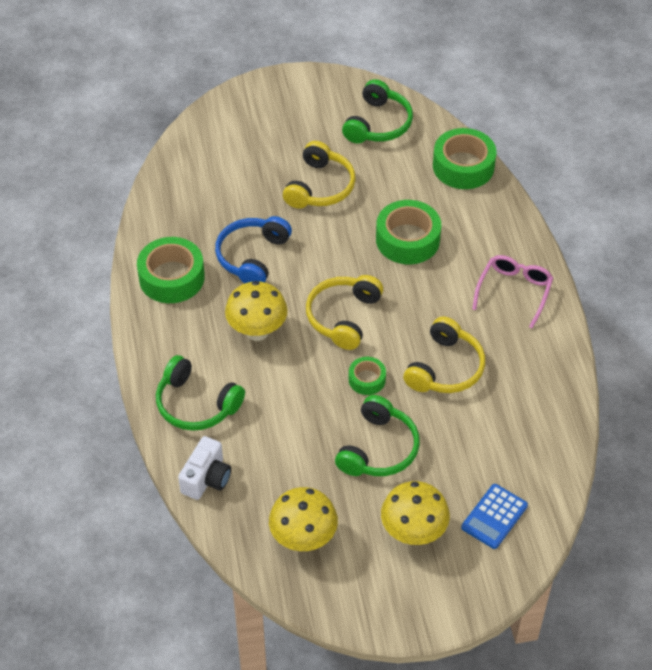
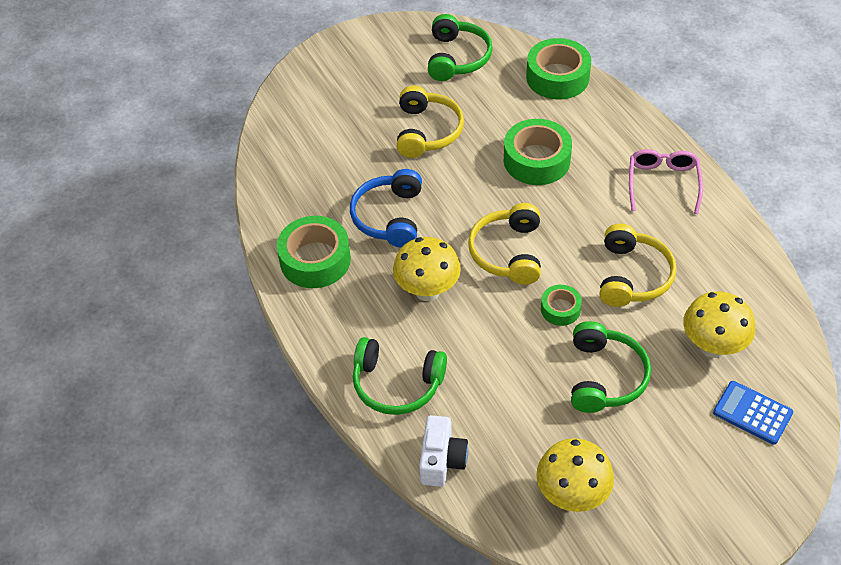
camera: 15 degrees left, 0 degrees up
yellow mushroom [381,481,450,545] -> yellow mushroom moved to [683,291,755,358]
blue calculator [461,484,528,549] -> blue calculator turned 105 degrees clockwise [713,381,793,445]

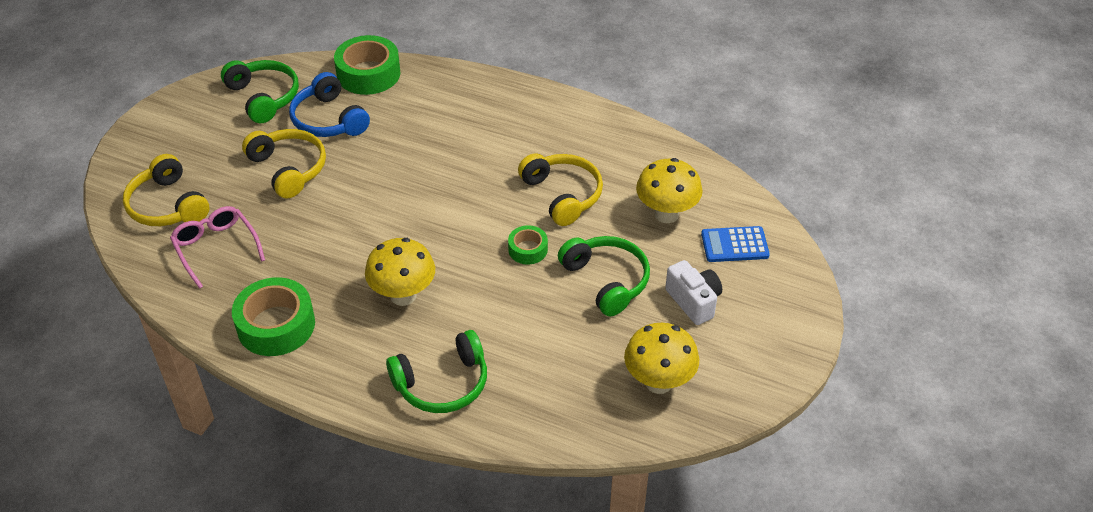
camera: 40 degrees left, 5 degrees down
blue headphones [350,169,422,248] -> blue headphones moved to [289,72,370,137]
white camera [419,415,469,487] -> white camera moved to [665,260,722,325]
yellow headphones [468,203,541,285] -> yellow headphones moved to [123,154,209,226]
green tape [504,119,572,185] -> none
pink glasses [629,149,703,214] -> pink glasses moved to [170,206,265,289]

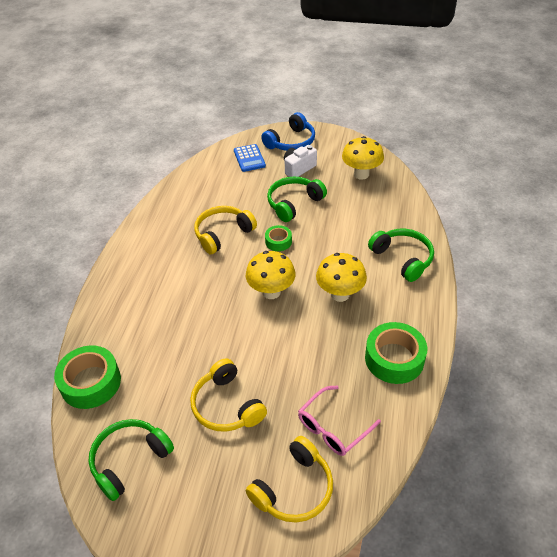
camera: 100 degrees left, 0 degrees up
yellow headphones [242,129,326,198] -> yellow headphones turned 75 degrees counterclockwise [190,358,267,432]
blue headphones [289,72,370,137] -> blue headphones moved to [261,112,315,151]
yellow mushroom [636,158,702,223] -> yellow mushroom moved to [246,251,296,299]

